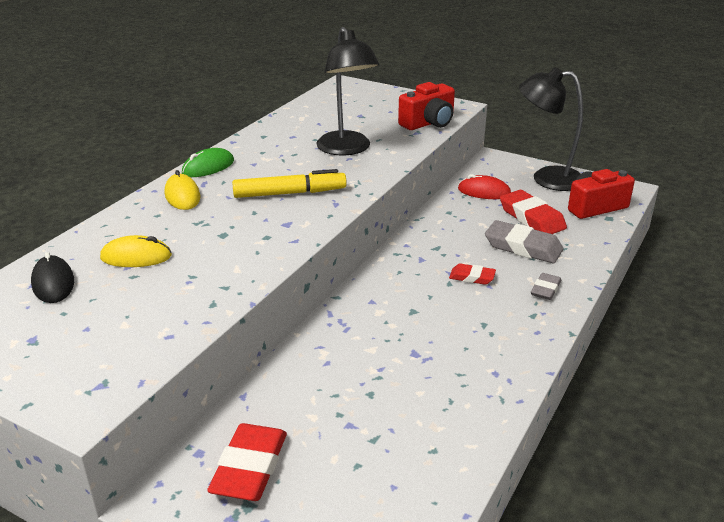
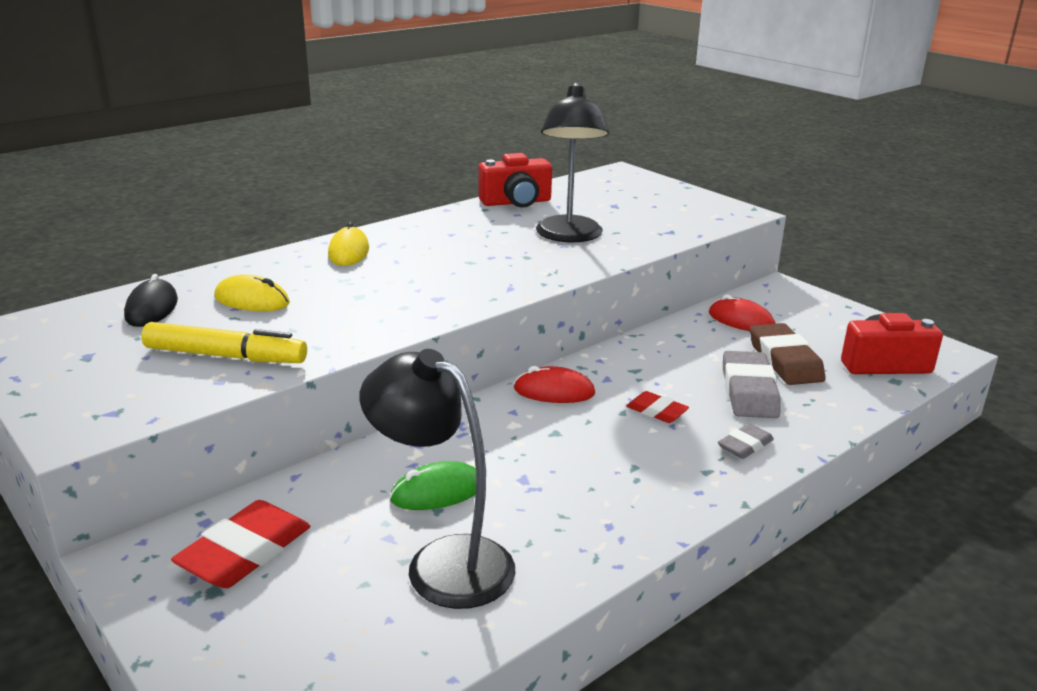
camera: 20 degrees right, 5 degrees down
green mouse [182,148,234,177] -> green mouse moved to [390,461,476,510]
yellow marker [232,169,347,198] -> yellow marker moved to [141,322,307,363]
red camera [398,82,455,130] -> red camera moved to [479,153,552,208]
grey eraser [485,220,563,263] -> grey eraser turned 45 degrees clockwise [723,351,781,418]
red eraser [500,190,567,234] -> brown eraser [750,323,826,385]
black lamp [519,67,583,191] -> black lamp moved to [359,349,515,609]
none -> red mouse [514,366,595,403]

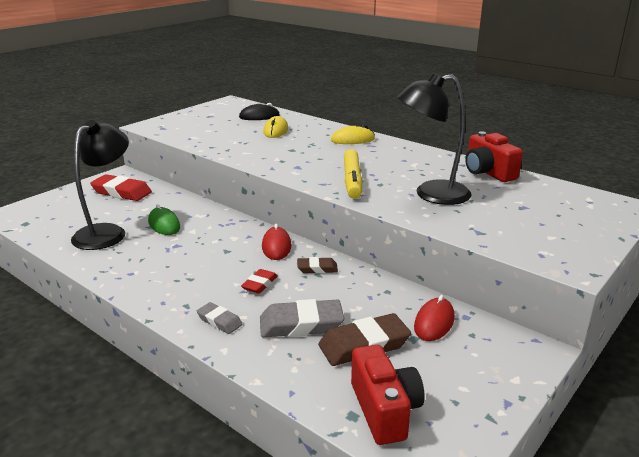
camera: 80 degrees right, 0 degrees up
yellow marker [141,322,307,363] -> yellow marker moved to [344,149,363,199]
none -> brown eraser [297,257,338,274]

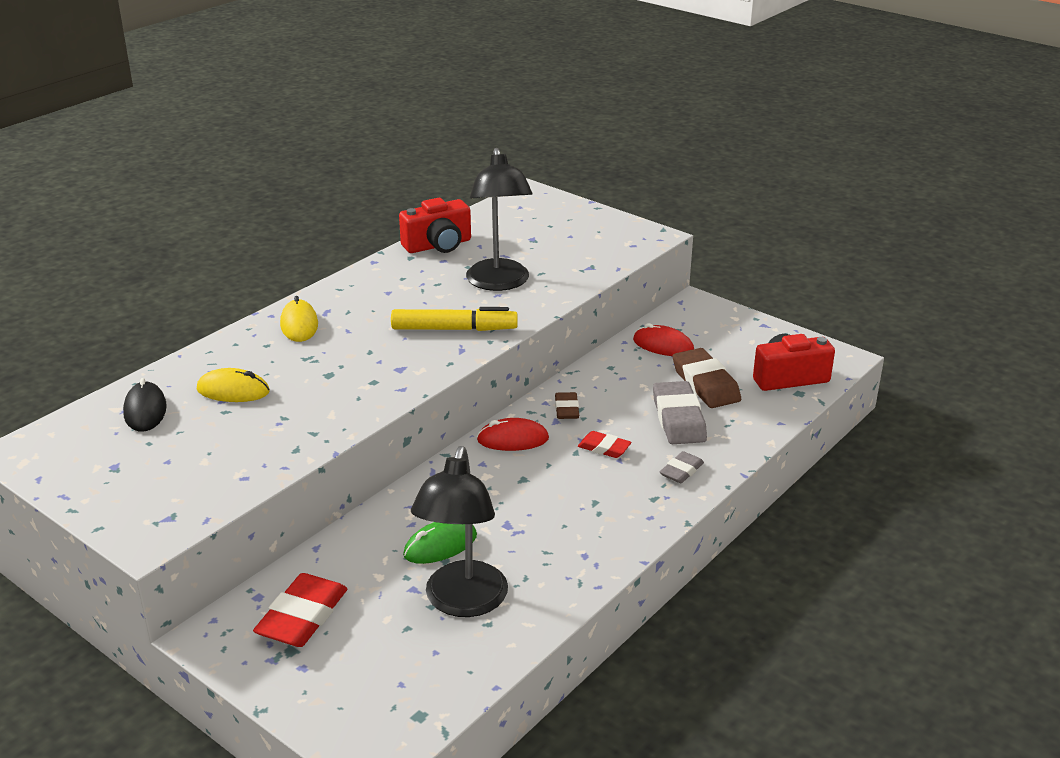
camera: 90 degrees left, 5 degrees up
black lamp [71,120,129,250] -> black lamp turned 105 degrees counterclockwise [411,446,508,617]

